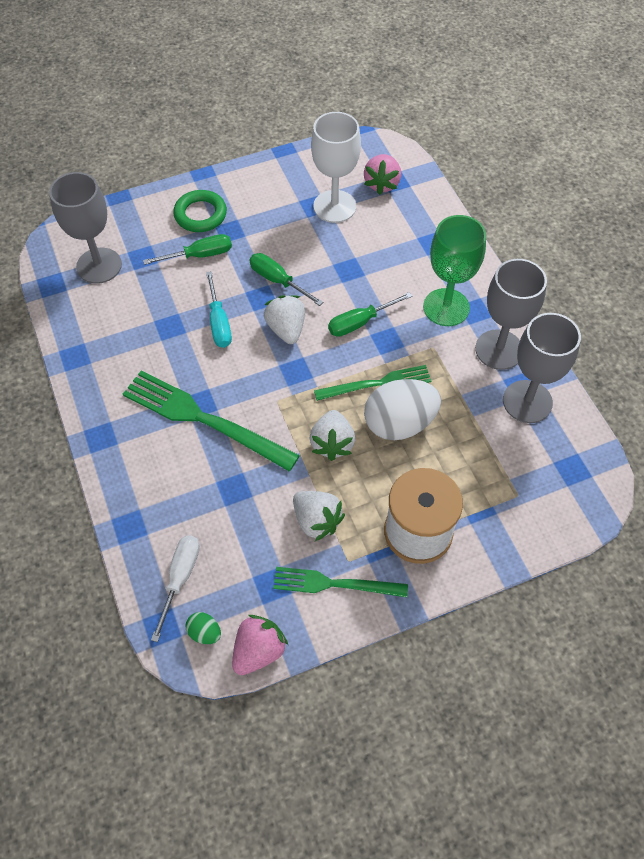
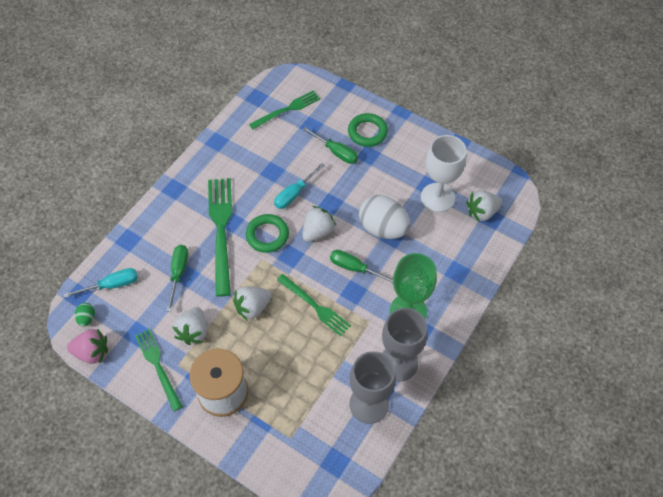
camera: 55 degrees right, 0 degrees up
grey goblet [49,172,122,284] -> green fork [249,90,320,130]
white screwdriver [151,535,200,642] -> turquoise screwdriver [64,268,138,298]
green screwdriver [249,253,323,306] -> green screwdriver moved to [167,245,188,312]
pink strawberry [364,154,401,195] -> white strawberry [466,190,502,222]
white egg [364,379,441,440] -> white egg moved to [359,195,410,239]
none -> green ring [246,214,289,253]

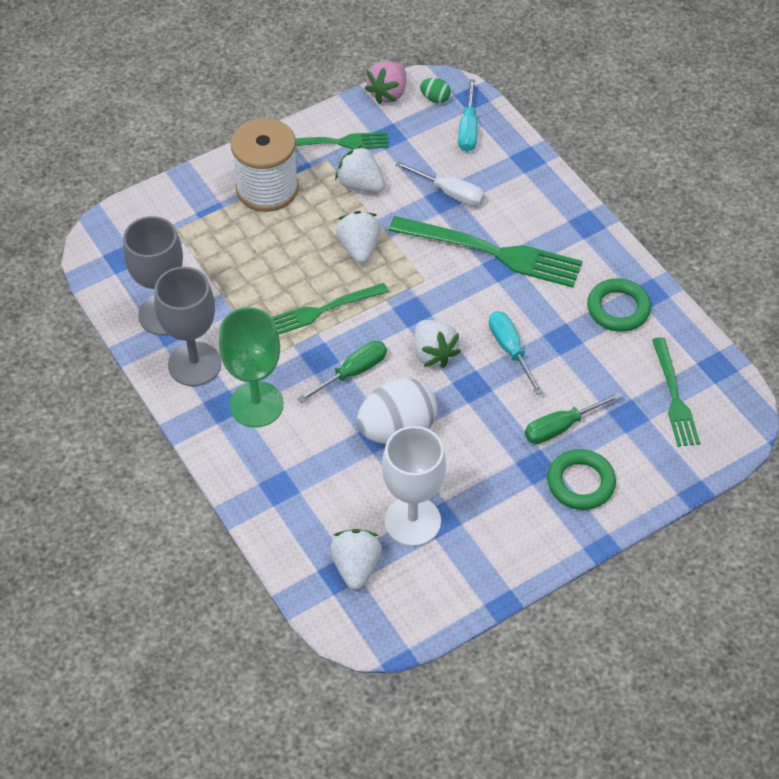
camera: 115 degrees right, 5 degrees down
green screwdriver [167,245,188,312] -> white screwdriver [395,161,485,206]
green ring [246,214,289,253] -> green ring moved to [587,278,651,332]

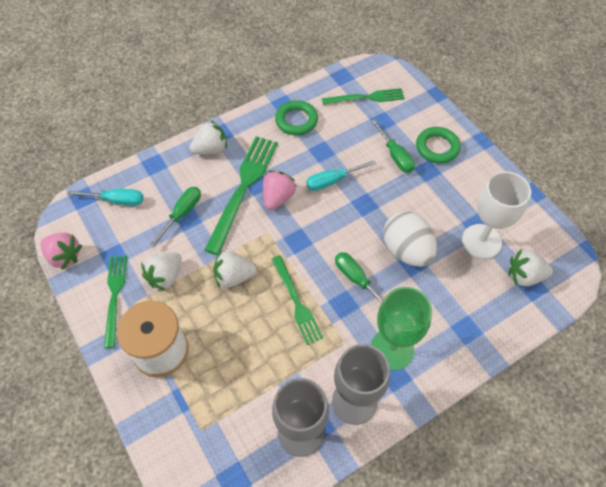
camera: 90 degrees left, 5 degrees up
white screwdriver [395,161,485,206] -> green screwdriver [149,187,201,248]
white strawberry [414,320,461,368] -> white strawberry moved to [189,121,227,154]
green egg [420,78,451,103] -> none
none -> pink strawberry [263,171,296,210]

